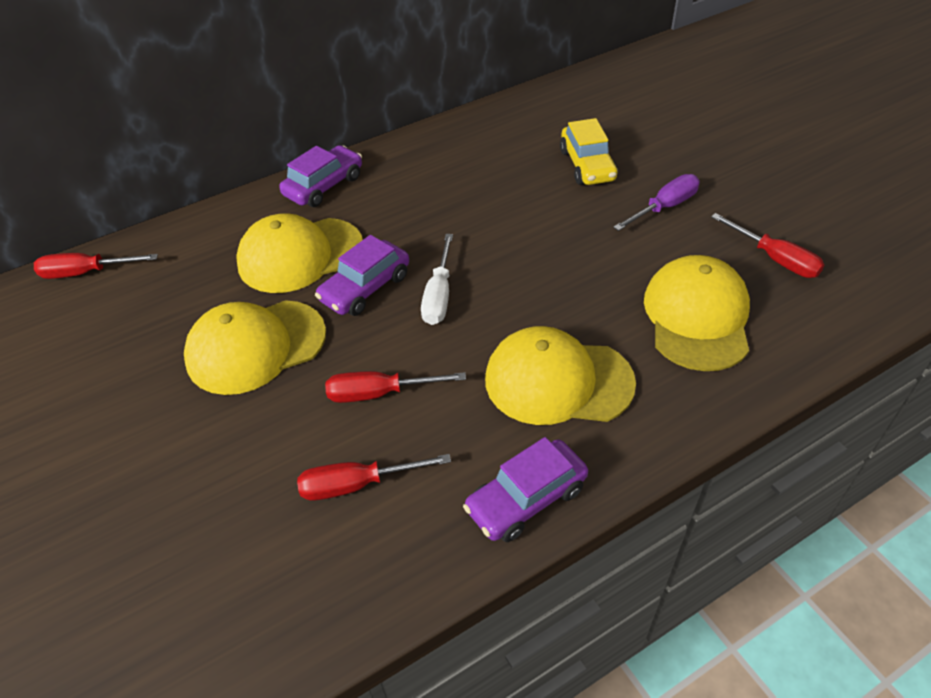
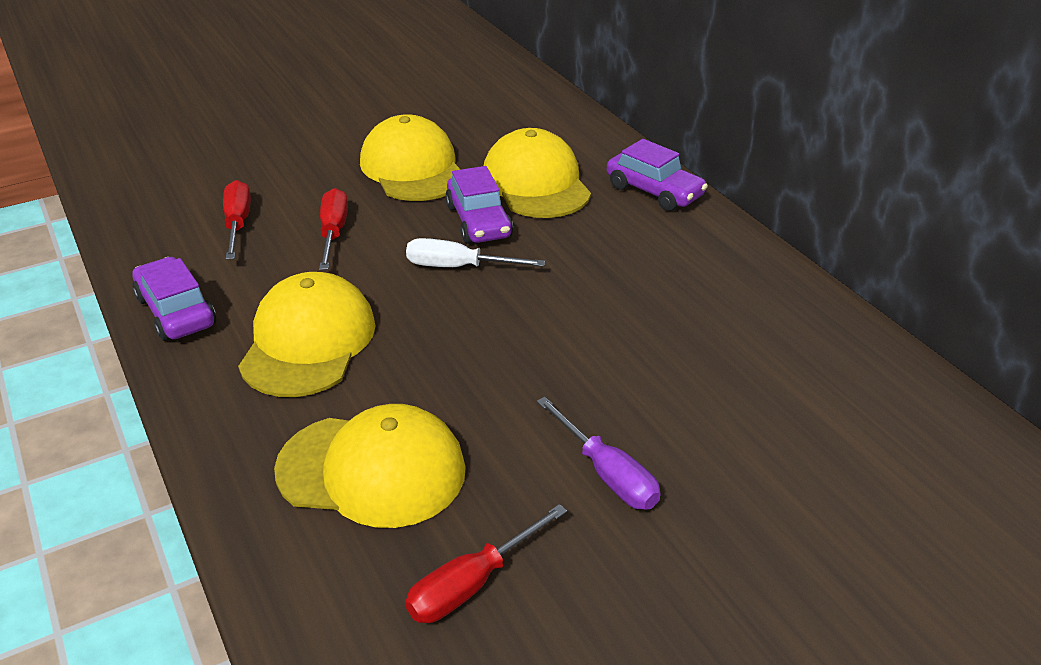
camera: 90 degrees right, 10 degrees down
red screwdriver [34,253,158,279] -> none
purple car [315,235,409,316] -> purple car turned 150 degrees counterclockwise [445,166,513,244]
yellow car [560,118,618,185] -> none

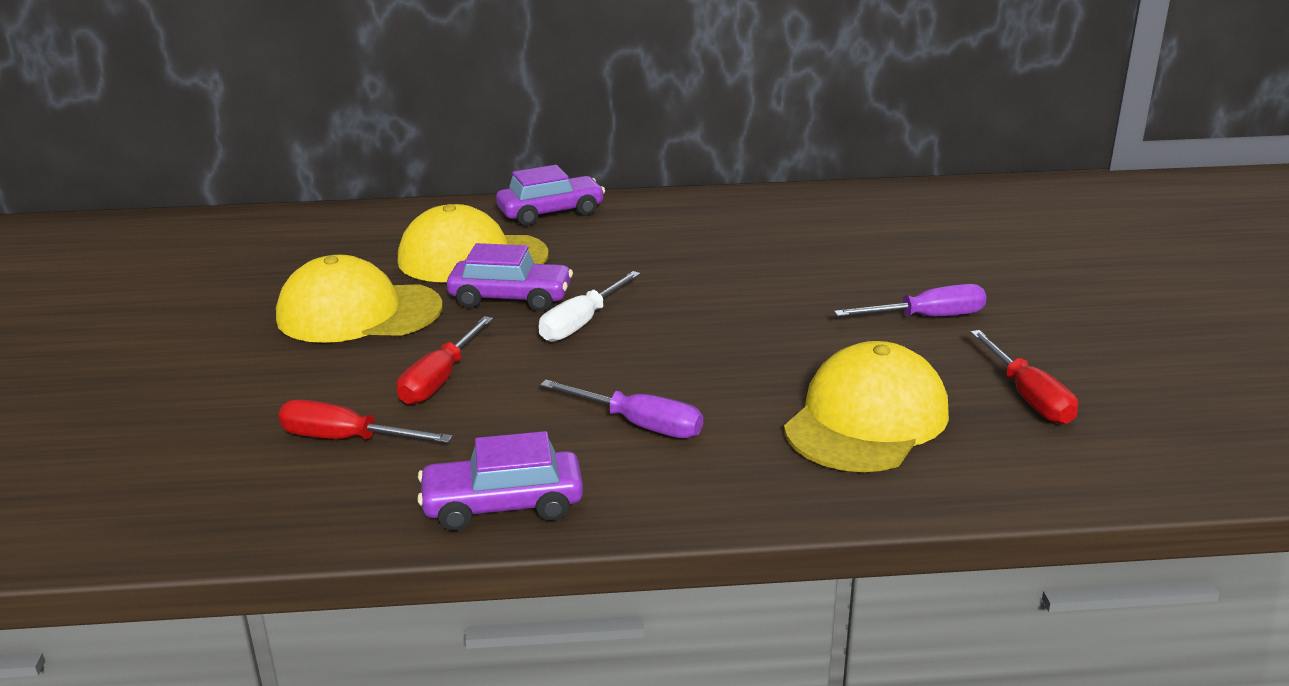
camera: 65 degrees left, 10 degrees down
yellow cap [238,272,375,397] -> purple screwdriver [540,380,703,438]
red screwdriver [319,188,348,270] -> red screwdriver turned 90 degrees counterclockwise [397,316,493,405]

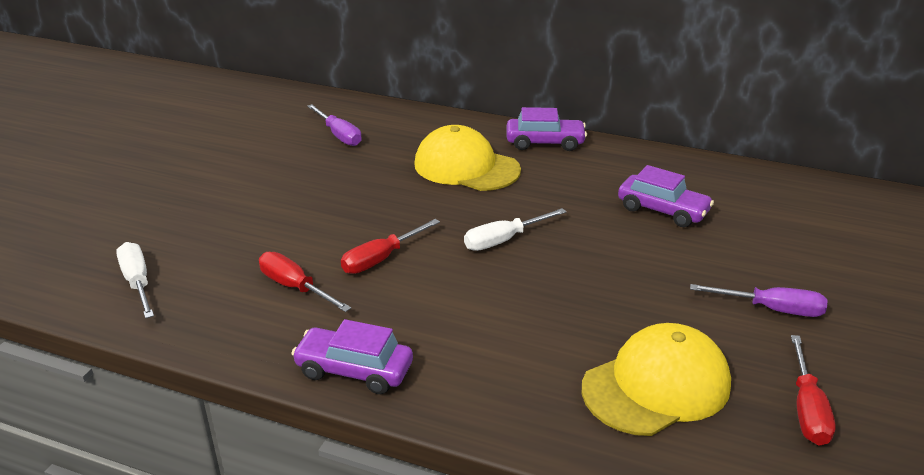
camera: 25 degrees right, 5 degrees up
yellow cap [276,255,443,343] -> none
purple car [447,243,573,312] -> purple car moved to [618,165,714,227]
purple screwdriver [540,380,703,438] -> purple screwdriver moved to [307,104,362,146]
none -> white screwdriver [116,242,154,319]

